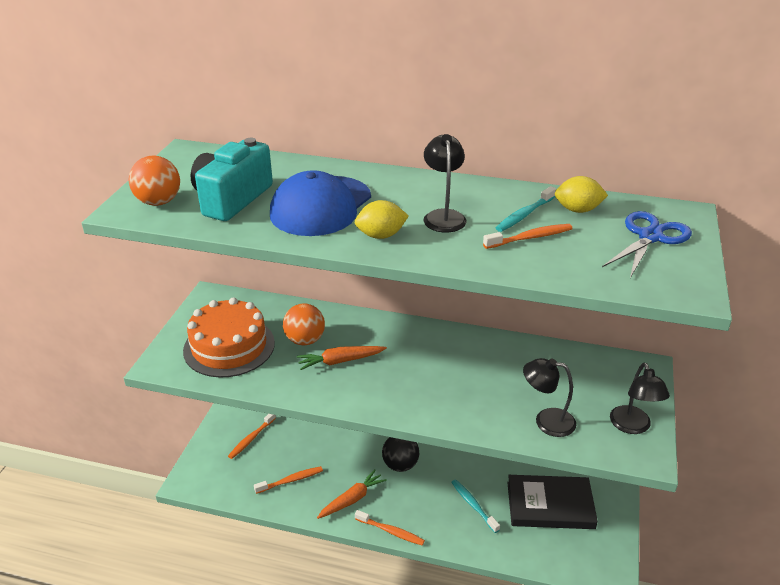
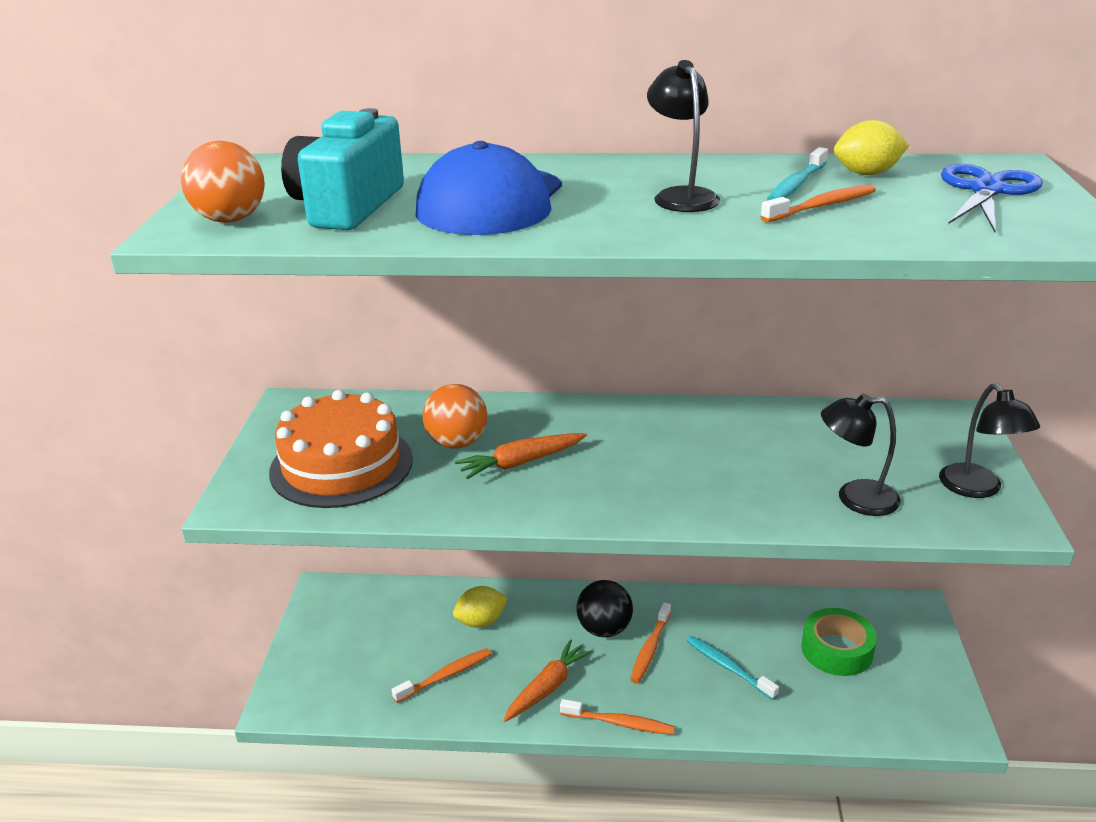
camera: 10 degrees left, 5 degrees down
orange toothbrush [228,414,276,459] -> orange toothbrush moved to [630,602,671,683]
yellow lemon [355,200,409,239] -> yellow lemon moved to [453,586,508,627]
black book [507,475,598,529] -> green tape [801,608,877,676]

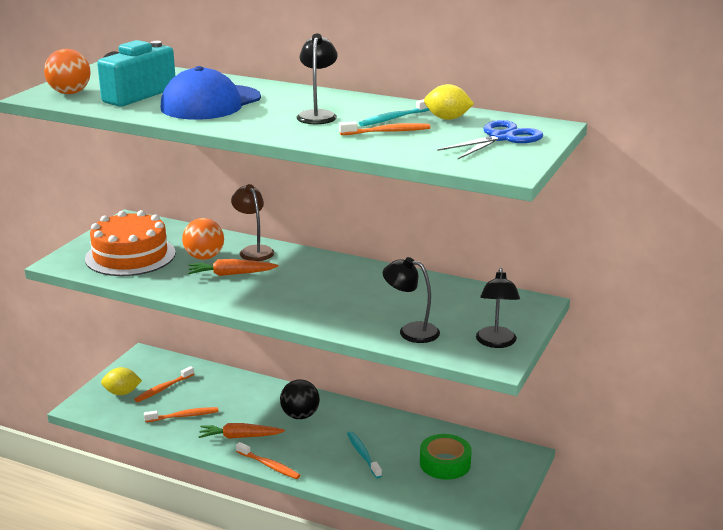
camera: 20 degrees right, 5 degrees down
yellow lemon [453,586,508,627] -> yellow lemon moved to [101,367,142,395]
orange carrot [503,639,593,722] -> orange carrot turned 150 degrees counterclockwise [198,423,285,439]
orange toothbrush [630,602,671,683] -> orange toothbrush moved to [134,366,194,402]
none -> brown lamp [231,184,274,261]

